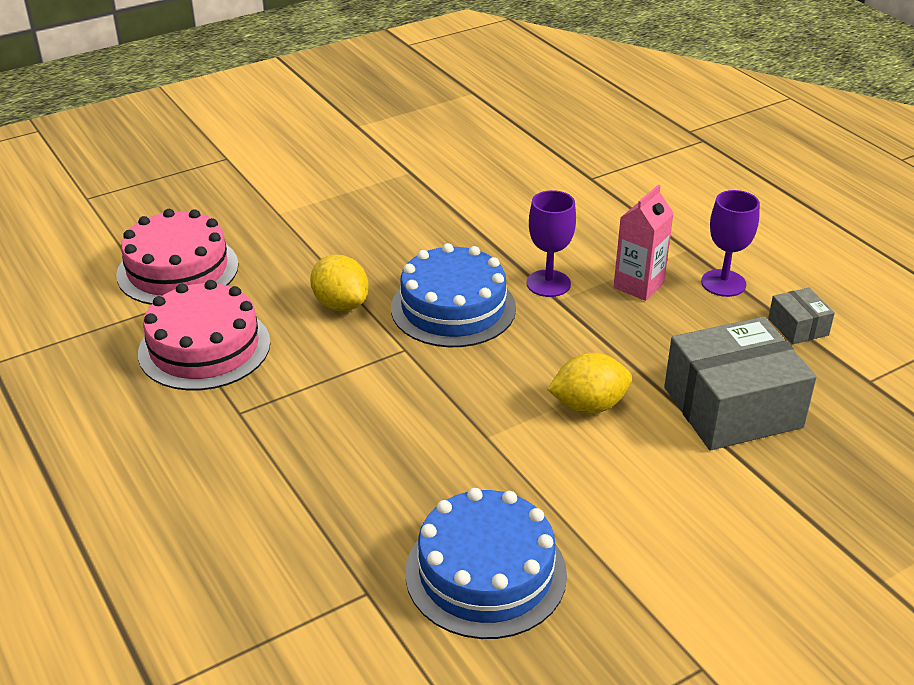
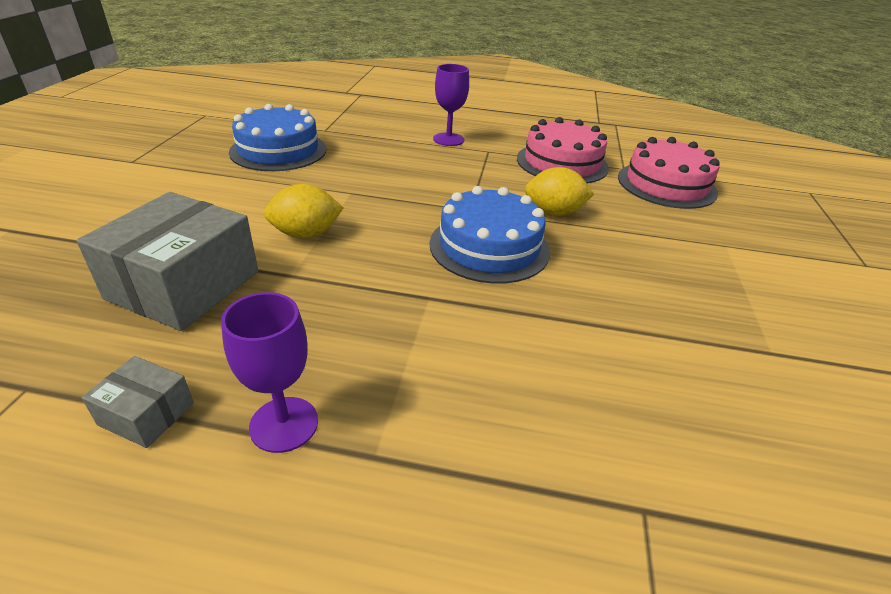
camera: 130 degrees right, 0 degrees up
purple goblet [527,190,576,297] -> purple goblet moved to [433,64,469,146]
yellow lemon [547,353,632,414] -> yellow lemon turned 45 degrees clockwise [264,184,344,238]
pink carton [614,184,674,301] -> none

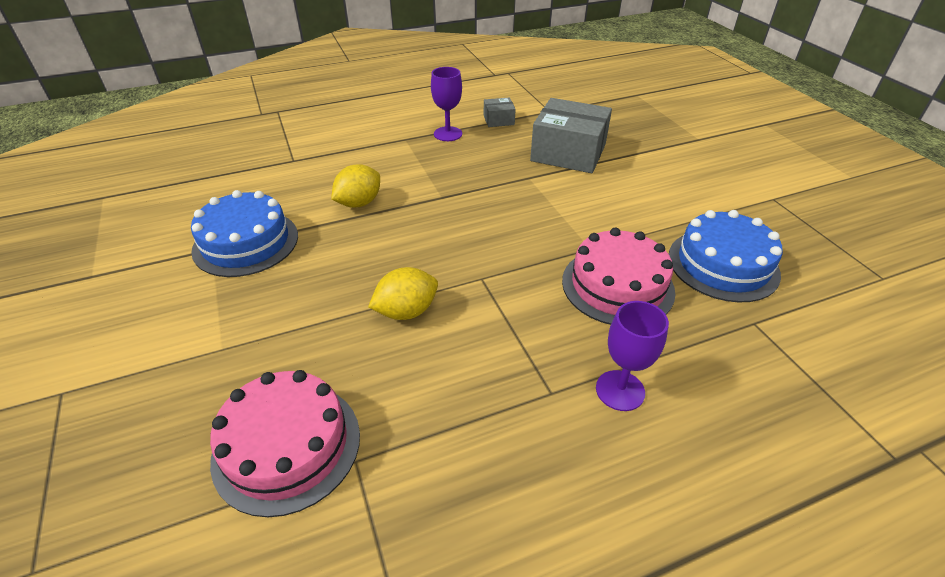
camera: 150 degrees right, 5 degrees up
grey box [76,192,258,331] -> grey box turned 60 degrees counterclockwise [530,98,612,173]
yellow lemon [264,184,344,238] -> yellow lemon moved to [331,164,380,207]
blue cake [429,186,550,284] -> blue cake moved to [191,190,298,277]
pink cake [517,117,609,183] -> pink cake moved to [562,228,676,325]

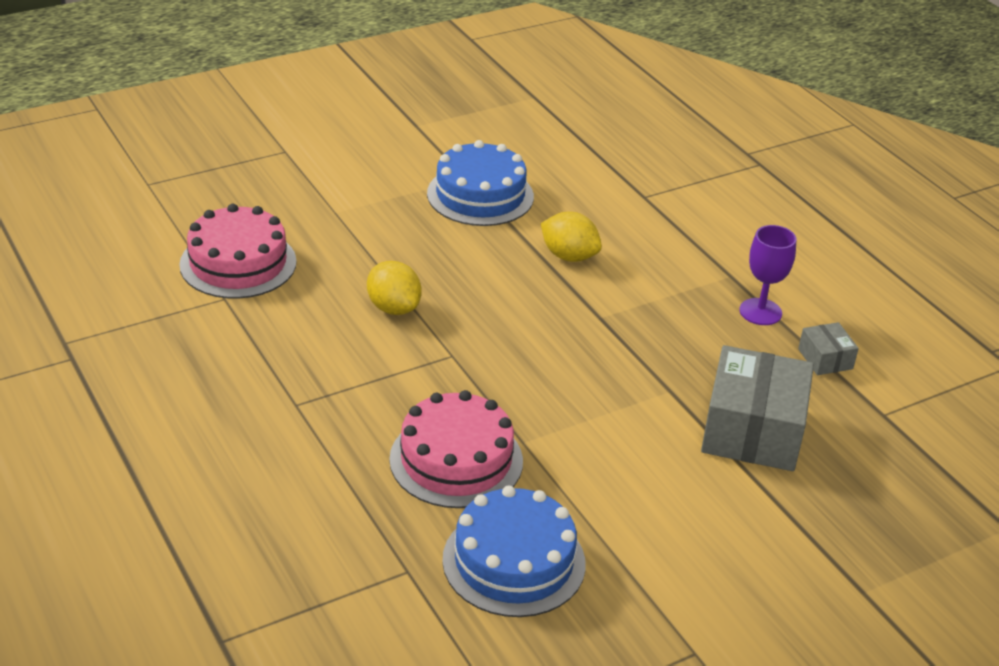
camera: 80 degrees right, 5 degrees down
purple goblet [596,301,669,411] -> none

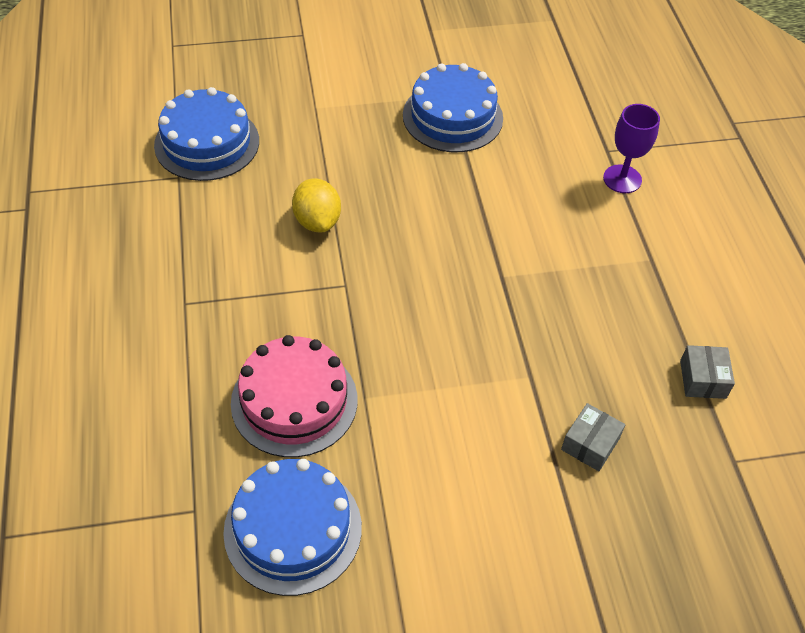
camera: 20 degrees right, 15 degrees up
pink cake [179,204,297,299] -> blue cake [154,87,259,181]
yellow lemon [541,212,602,262] -> none
grey box [701,345,814,471] -> grey box [561,403,625,471], size x0.47
purple goblet [739,225,796,325] -> purple goblet moved to [603,104,660,193]

